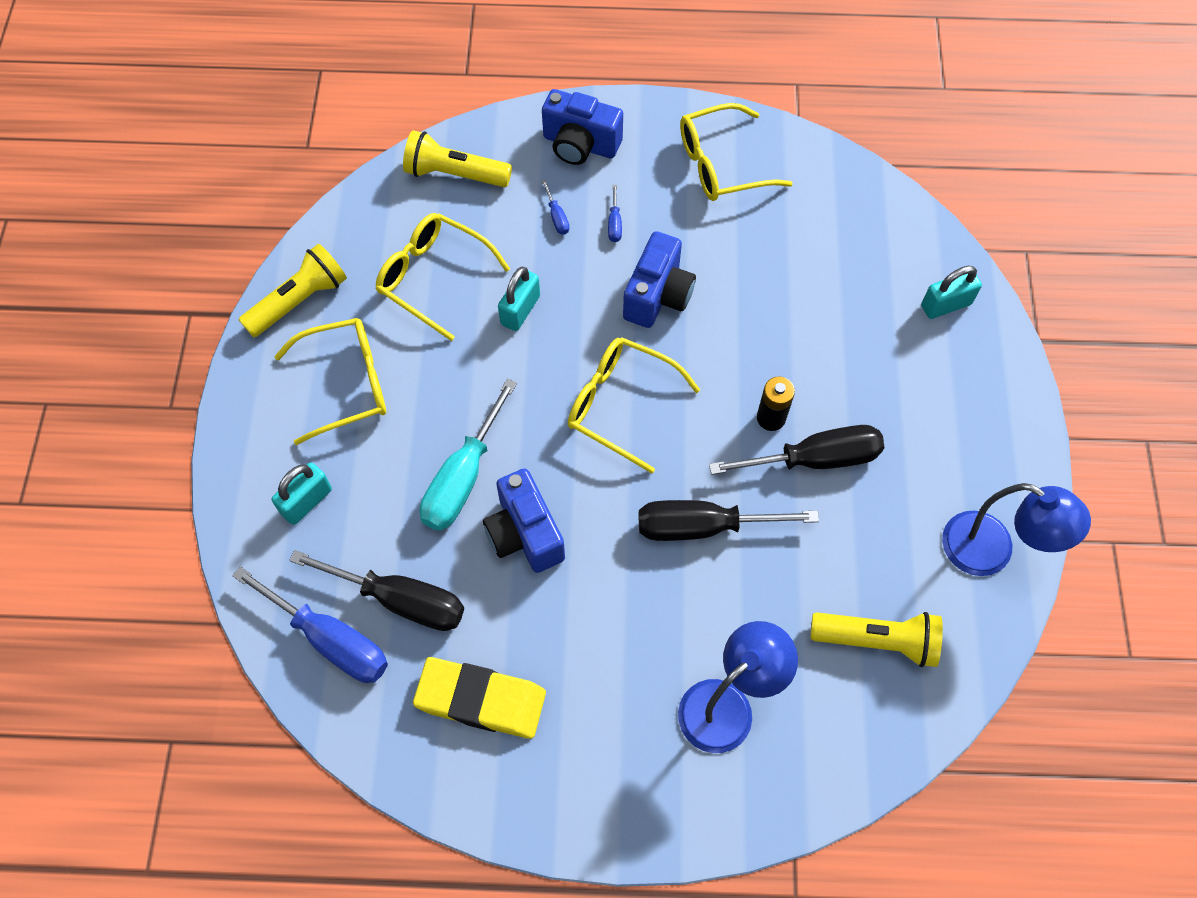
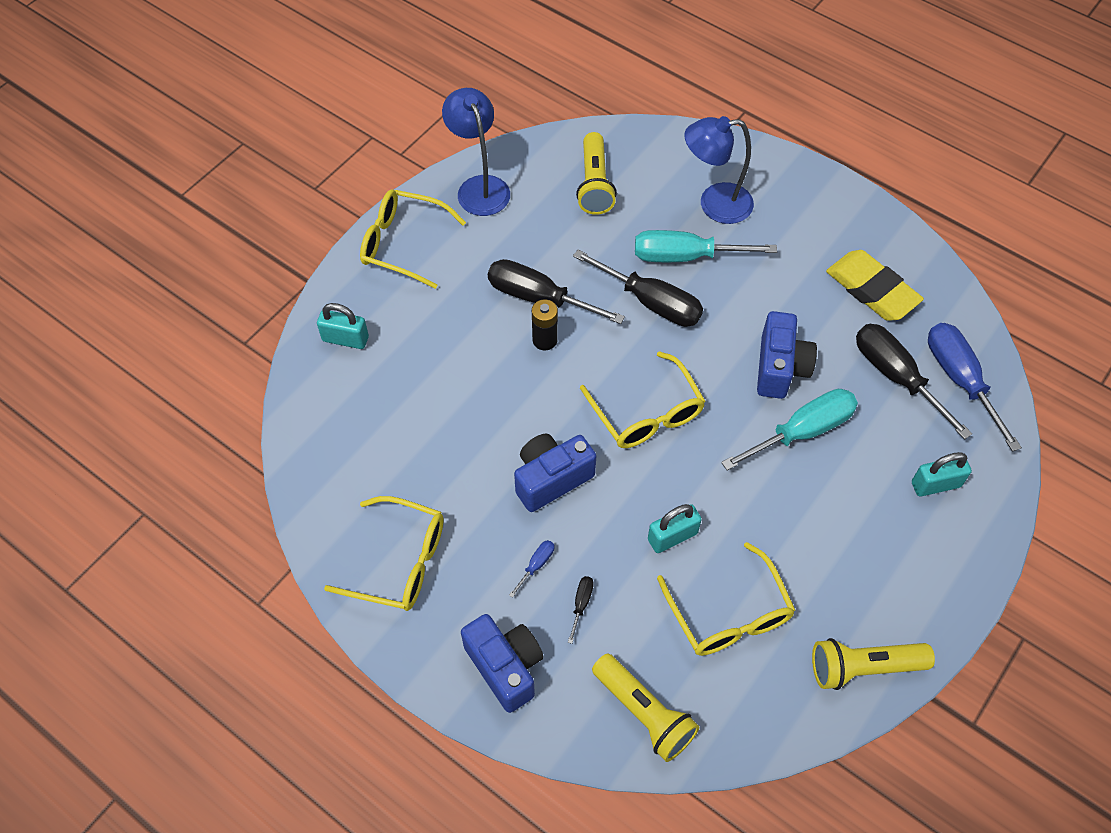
camera: 145 degrees left, 5 degrees down
yellow glasses [274,318,386,445] -> yellow glasses moved to [360,189,466,289]
blue screwdriver [542,180,569,235] -> black screwdriver [568,576,594,644]
yellow flashlight [810,612,943,667] -> yellow flashlight turned 135 degrees counterclockwise [576,132,617,215]
none -> turquoise screwdriver [635,230,777,262]

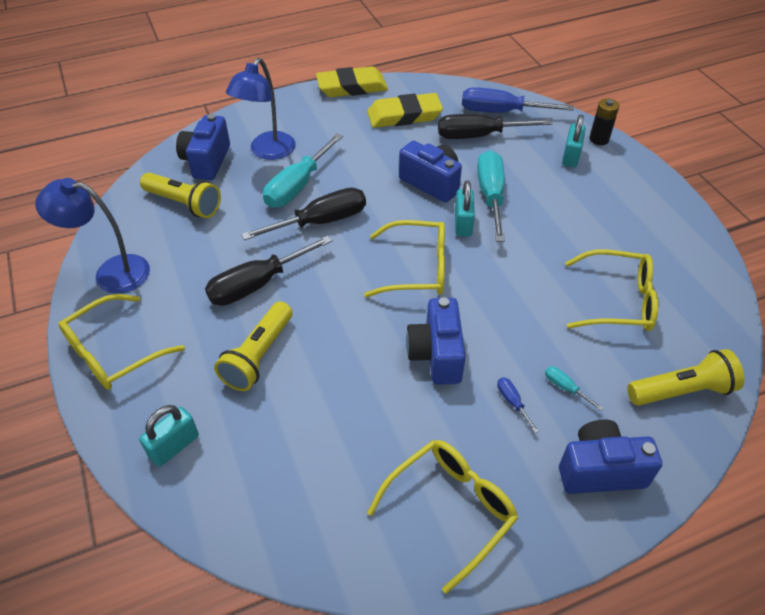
camera: 60 degrees left, 10 degrees down
black battery [532,299,558,350] -> black battery moved to [589,99,619,145]
black screwdriver [568,576,594,644] -> turquoise screwdriver [545,366,603,411]
turquoise padlock [648,504,702,553] -> turquoise padlock moved to [455,180,475,237]
yellow flashlight [812,638,935,690] -> yellow flashlight moved to [214,302,293,391]
none -> blue camera [176,114,230,180]
none -> yellow eraser [316,66,388,97]

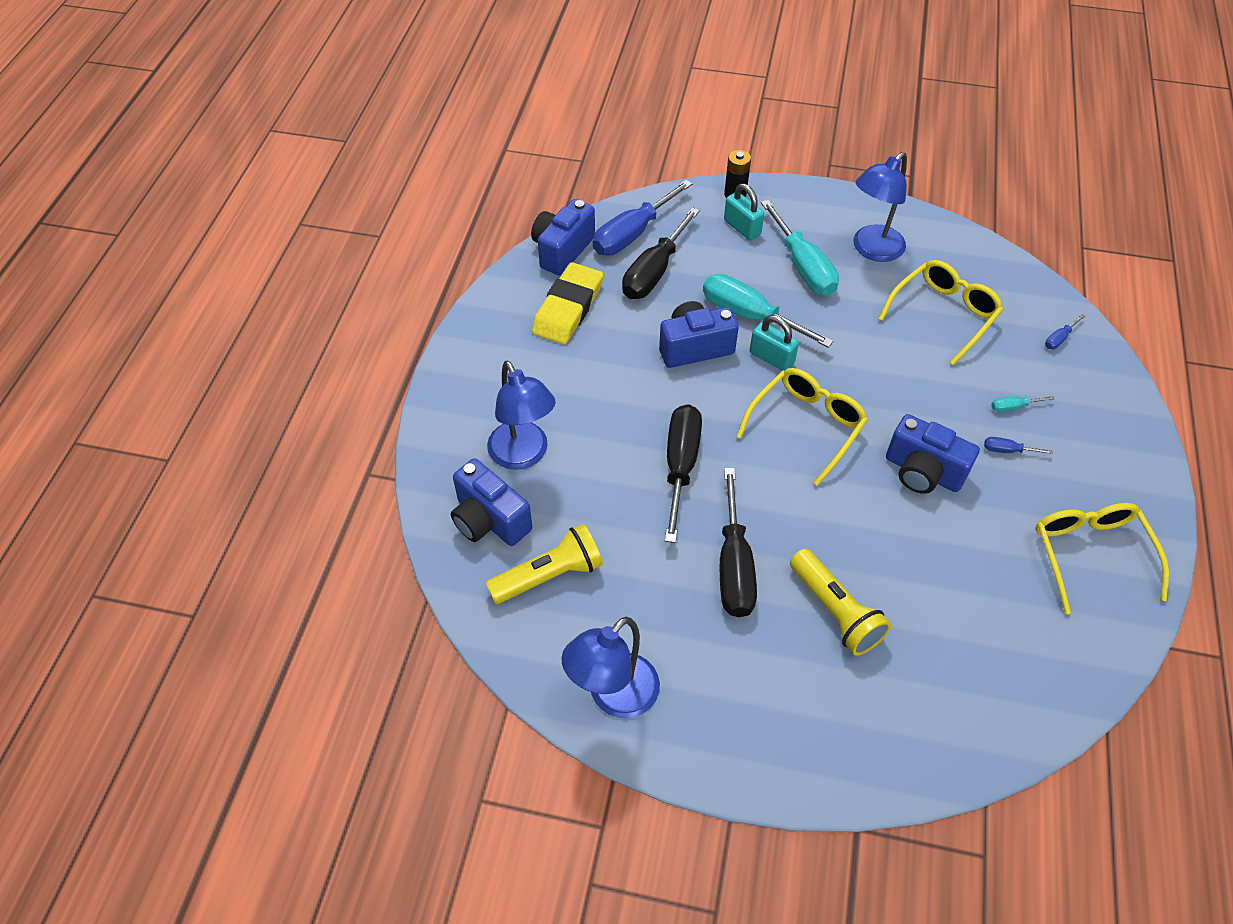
camera: 55 degrees left, 5 degrees up
yellow glasses [58,294,185,390] -> none
turquoise padlock [139,405,199,467] -> none
turquoise screwdriver [263,134,343,208] -> turquoise screwdriver moved to [761,200,839,296]
yellow eraser [316,66,388,97] -> none
blue camera [559,420,662,494] -> blue camera moved to [531,199,595,276]
yellow flashlight [627,349,744,405] -> blue screwdriver [1045,314,1085,349]
none -> blue lamp [853,152,907,262]

